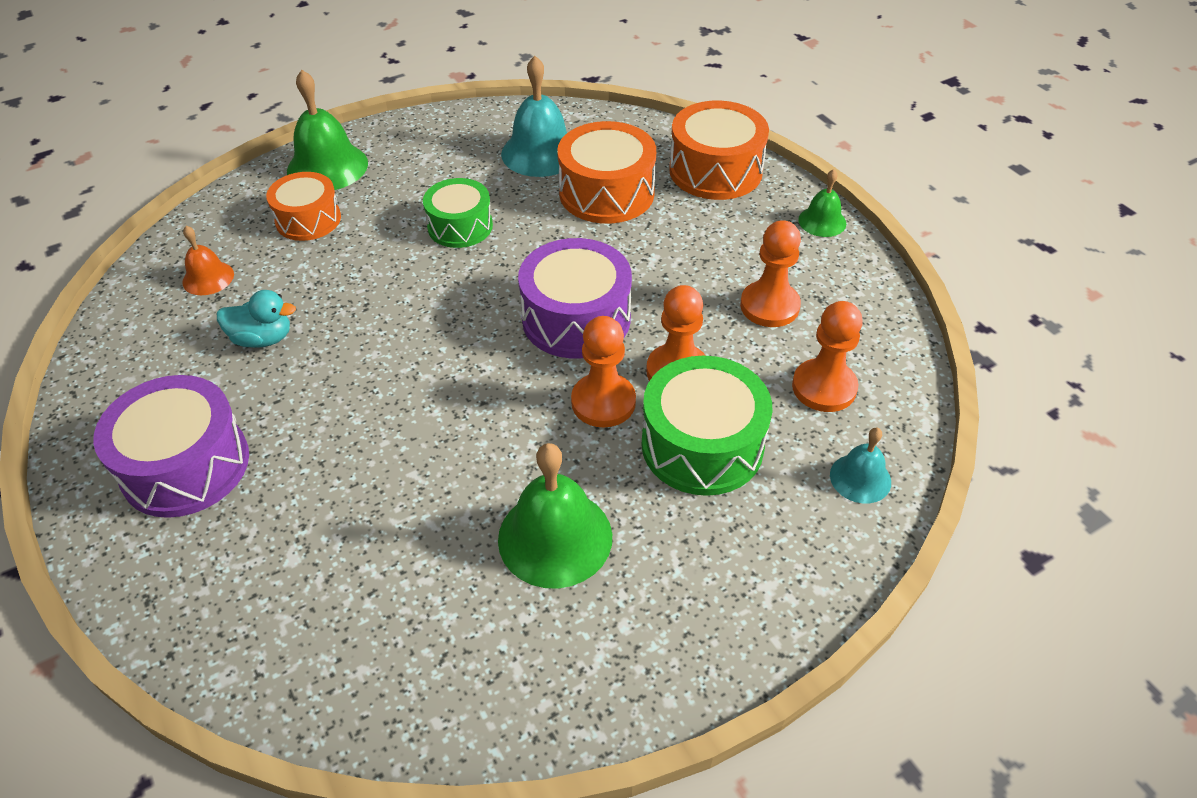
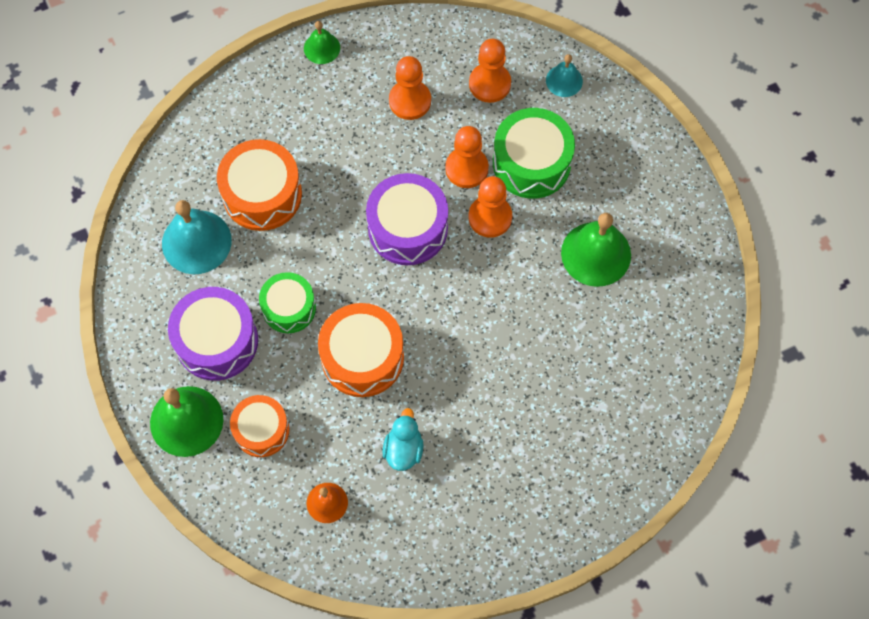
camera: 85 degrees left, 20 degrees up
purple drum [93,375,249,518] -> purple drum moved to [168,287,258,381]
orange drum [669,101,769,200] -> orange drum moved to [318,303,404,397]

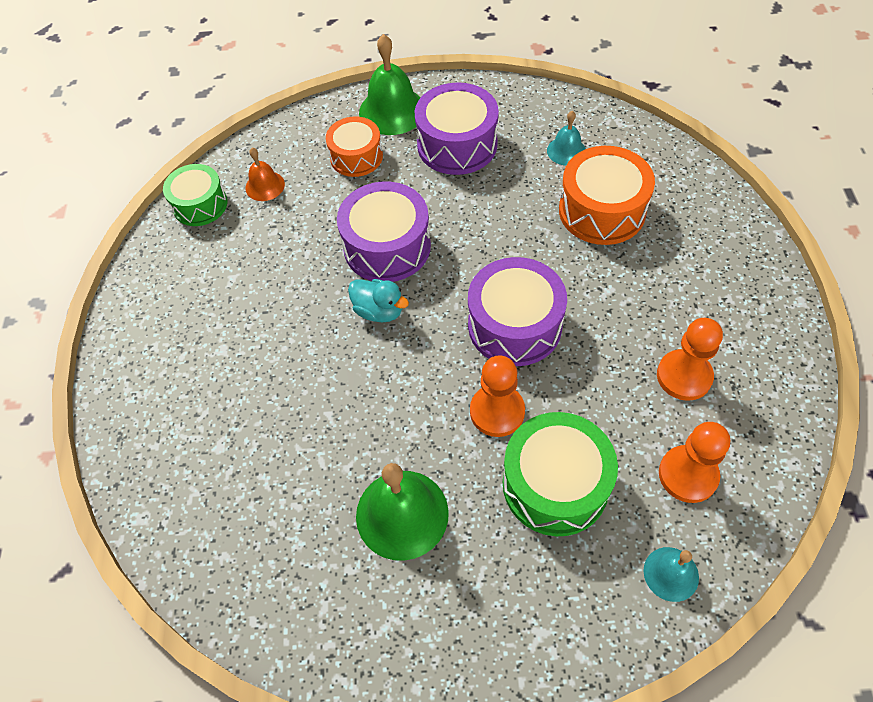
camera: 115 degrees right, 10 degrees down
turquoise bell [162,200,232,274] -> turquoise bell [547,111,586,165], size x0.55
green drum [259,272,316,333] -> green drum moved to [163,164,227,226]
green bell [304,21,340,64] -> none
orange drum [318,303,404,397] -> purple drum [337,182,431,282]
turquoise duck [383,408,423,471] -> turquoise duck moved to [348,279,409,322]
orange pawn [445,126,489,188] -> none

